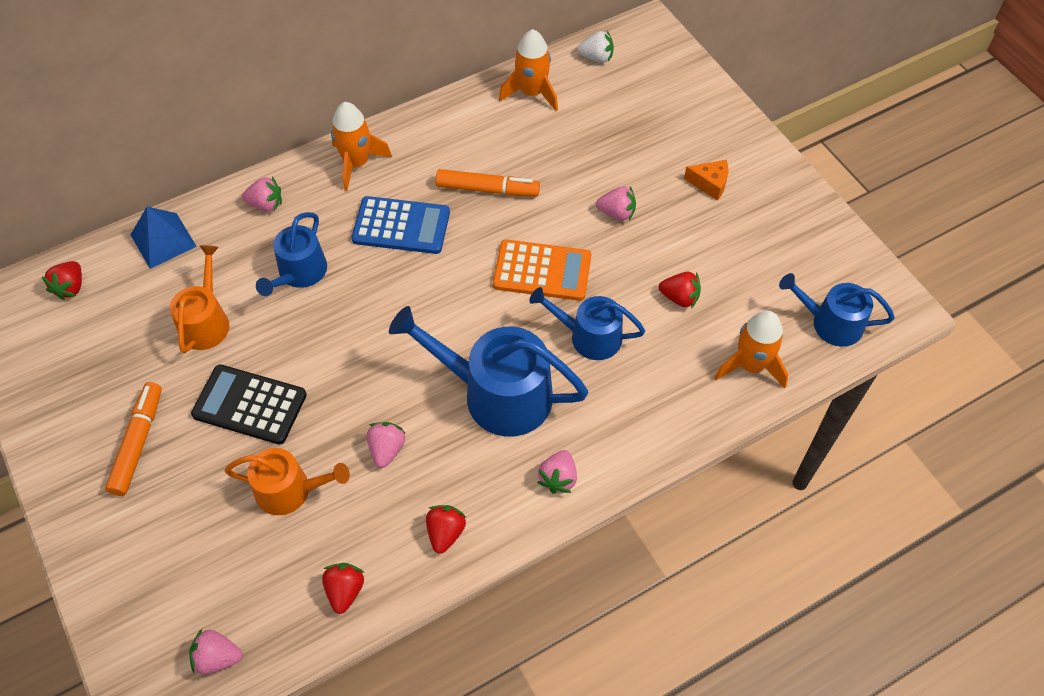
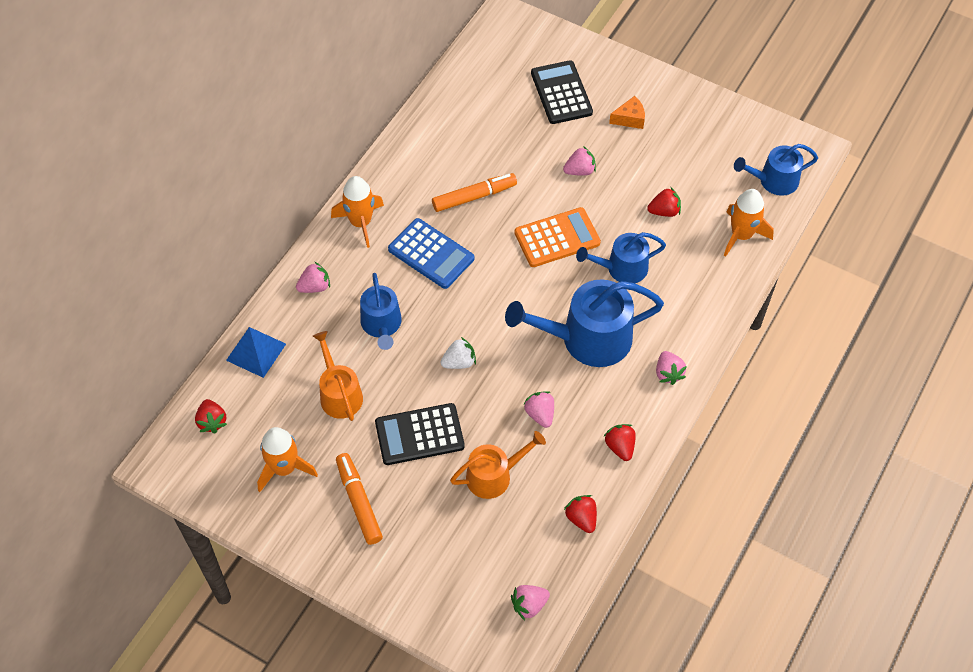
camera: 30 degrees left, 0 degrees up
blue calculator [352,196,450,254] -> blue calculator turned 60 degrees clockwise [388,218,474,289]
orange rocket [499,29,558,111] -> orange rocket moved to [257,427,318,492]
white strawberry [577,31,614,63] -> white strawberry moved to [441,337,476,369]
none -> black calculator [531,60,593,124]

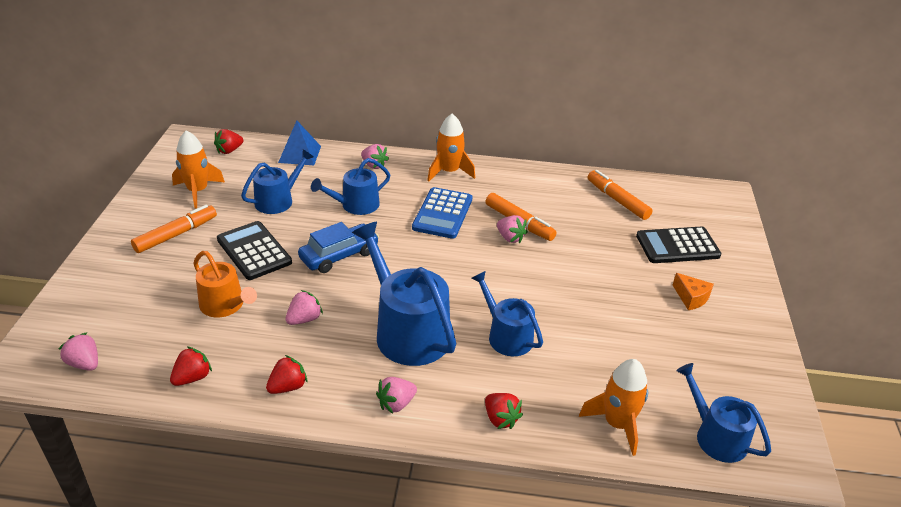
camera: 65 degrees right, 20 degrees down
orange watering can [313,331,363,421] -> blue watering can [241,149,314,214]
white strawberry [441,337,476,369] -> blue car [298,222,379,273]
orange calculator [514,207,601,267] -> none
black calculator [531,60,593,124] -> black calculator turned 150 degrees counterclockwise [636,226,722,263]
pink strawberry [563,146,596,175] -> pink strawberry moved to [497,215,528,243]
red strawberry [647,187,681,217] -> red strawberry moved to [485,393,523,429]
none -> orange marker [588,170,653,220]

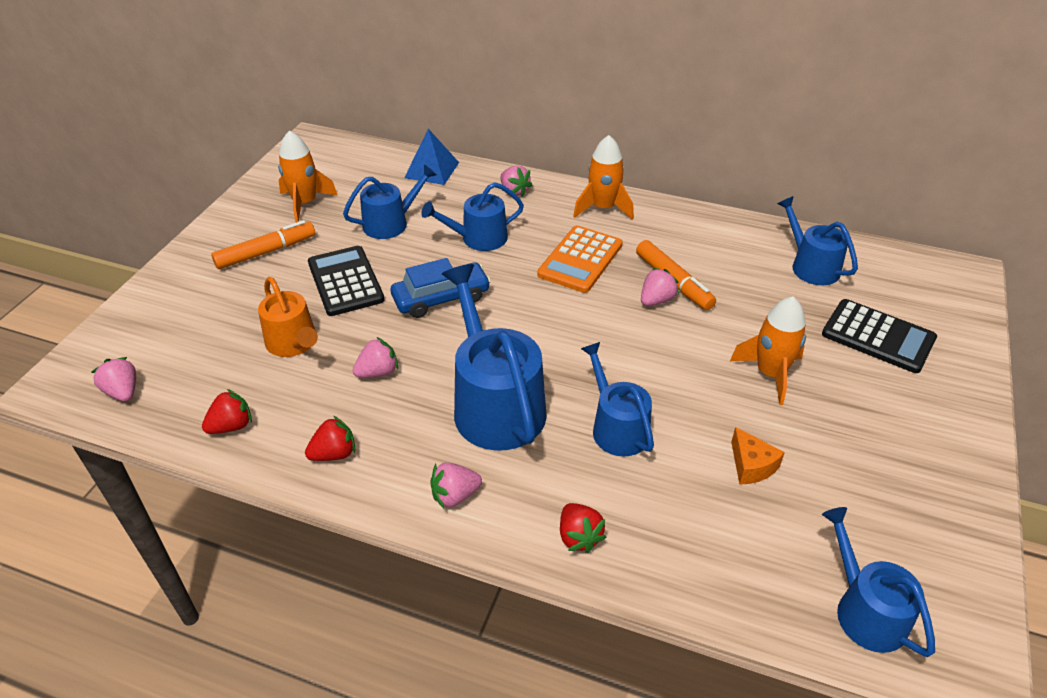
camera: 15 degrees right, 5 degrees up
red strawberry [214,129,243,154] -> none
blue calculator [412,187,473,239] -> orange calculator [537,226,622,293]
pink strawberry [497,215,528,243] -> pink strawberry turned 105 degrees counterclockwise [641,268,679,306]
orange rocket [579,359,648,456] -> orange rocket moved to [730,296,806,405]
orange marker [588,170,653,220] -> blue watering can [777,196,858,285]
black calculator [636,226,722,263] -> black calculator turned 150 degrees counterclockwise [822,299,937,373]
orange cheese [673,273,714,310] -> orange cheese moved to [731,427,785,484]

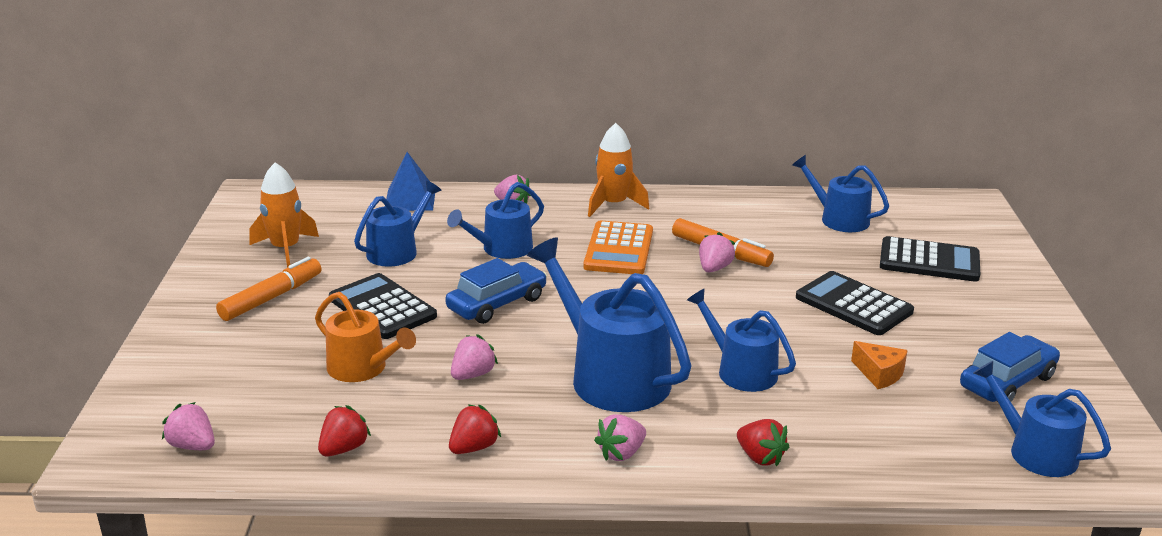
camera: 20 degrees left, 15 degrees down
orange rocket [730,296,806,405] -> black calculator [796,271,914,335]
none -> blue car [960,332,1060,402]

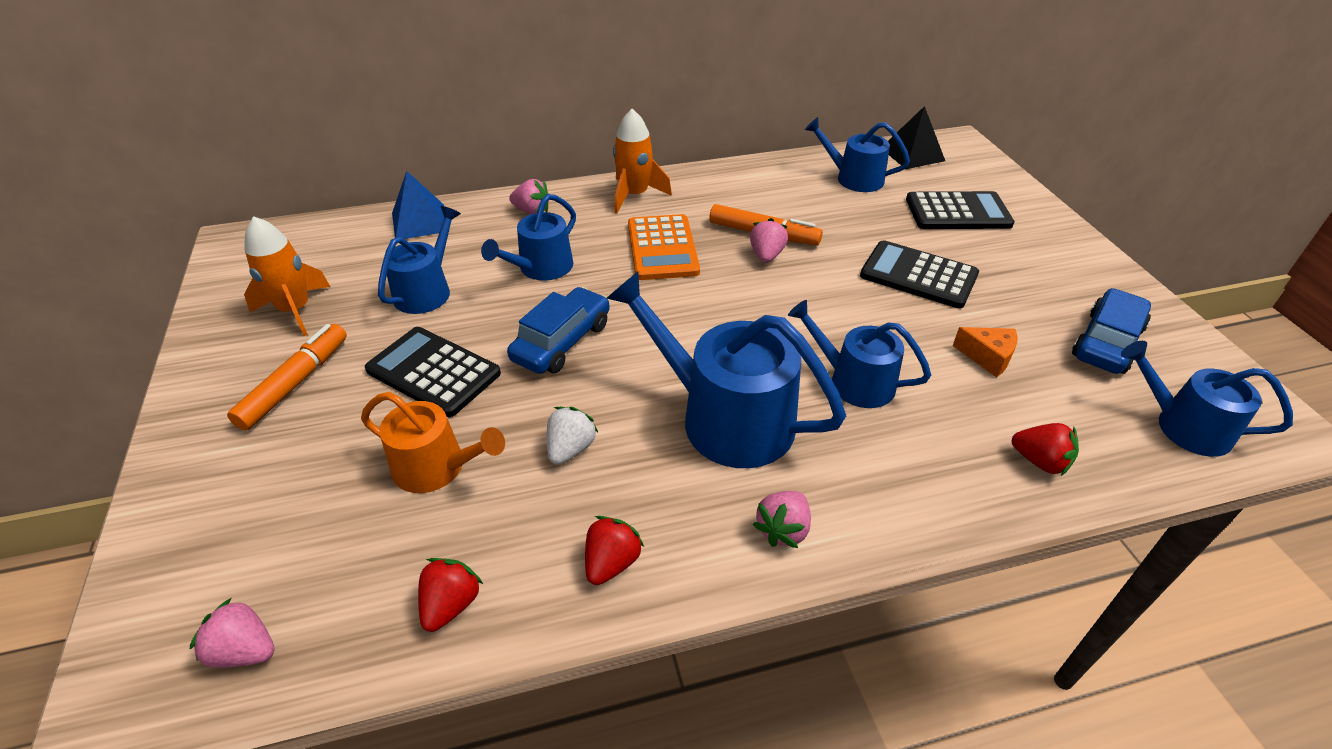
camera: 15 degrees left, 15 degrees up
pink strawberry [451,334,498,380] -> white strawberry [547,407,599,465]
red strawberry [737,419,789,466] -> red strawberry moved to [1012,423,1079,476]
none -> black pyramid [888,106,945,169]

